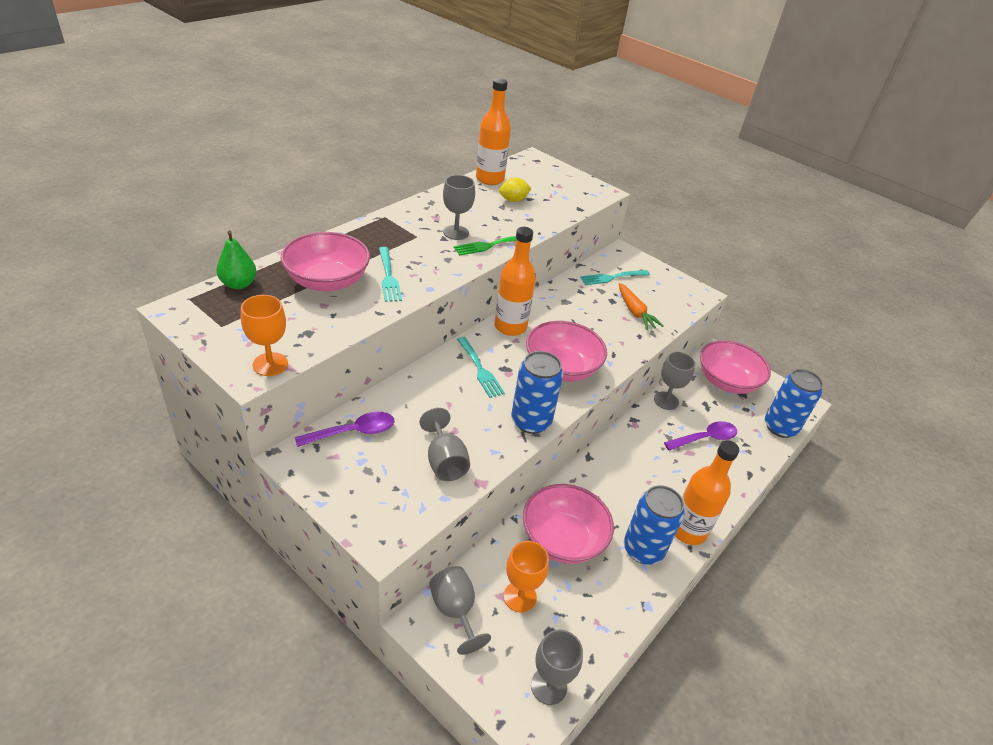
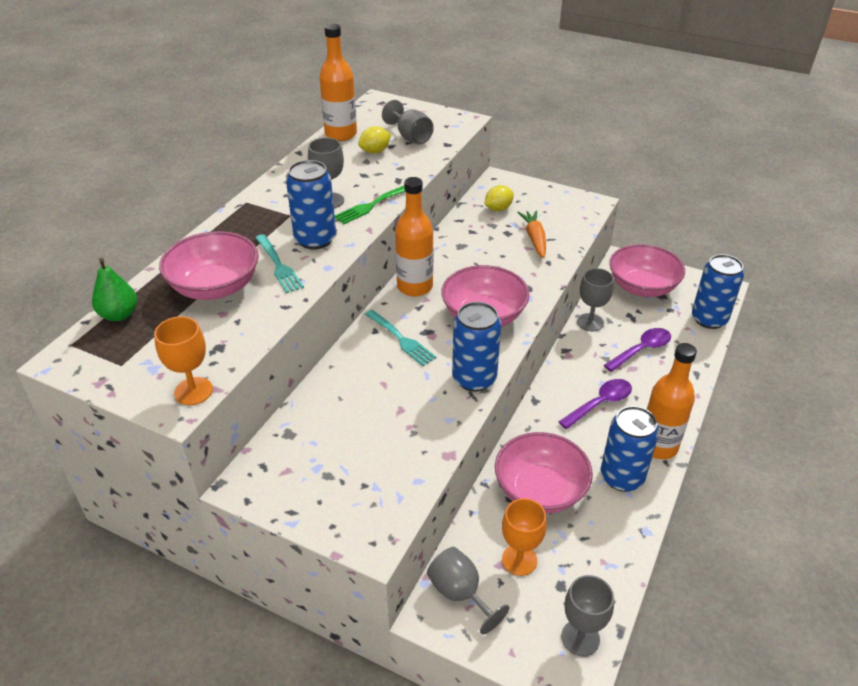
camera: 10 degrees left, 0 degrees up
purple spoon [295,412,394,447] -> purple spoon moved to [558,379,632,429]
grey goblet [420,408,470,481] -> grey goblet moved to [382,100,434,145]
turquoise fork [580,270,650,285] -> yellow lemon [485,185,514,211]
orange carrot [618,283,664,330] -> orange carrot turned 150 degrees counterclockwise [517,210,546,258]
none -> blue can [286,160,336,249]

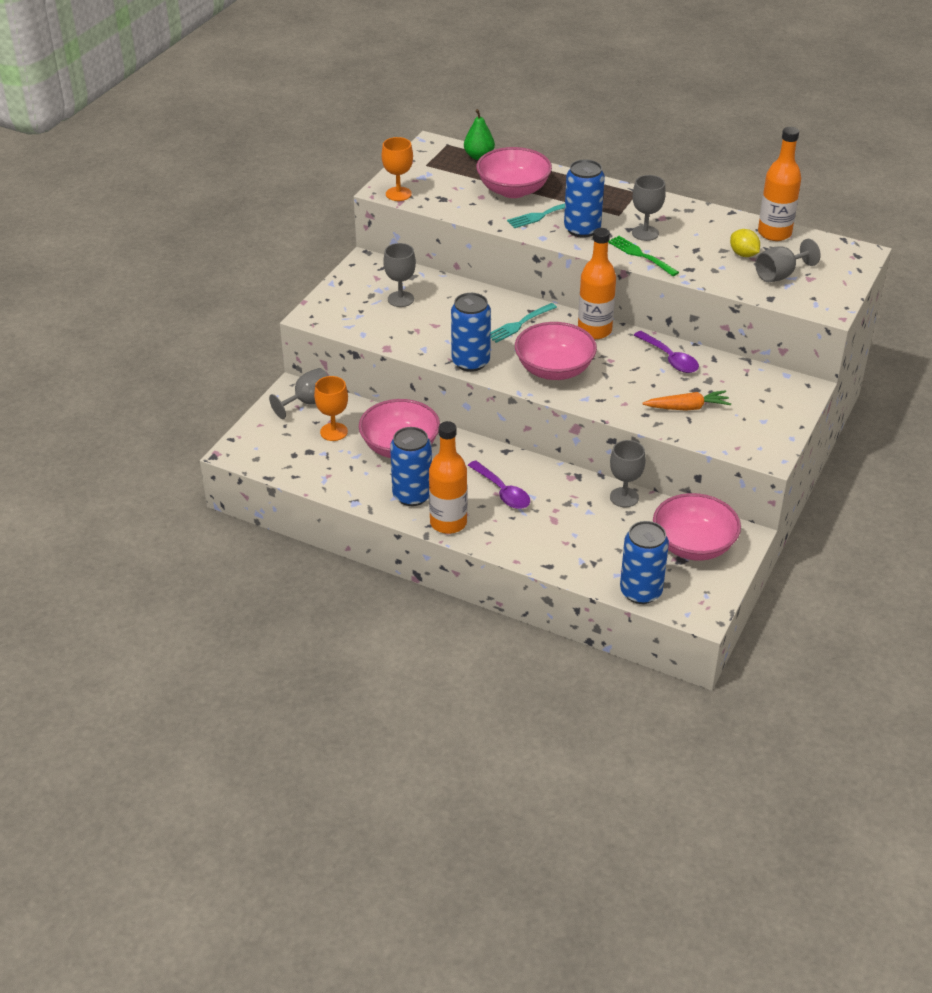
camera: 90 degrees right, 0 degrees up
yellow lemon [485,185,514,211] -> none
grey goblet [561,575,614,657] -> grey goblet moved to [383,243,416,307]
purple spoon [604,328,671,372] -> purple spoon moved to [634,331,699,373]

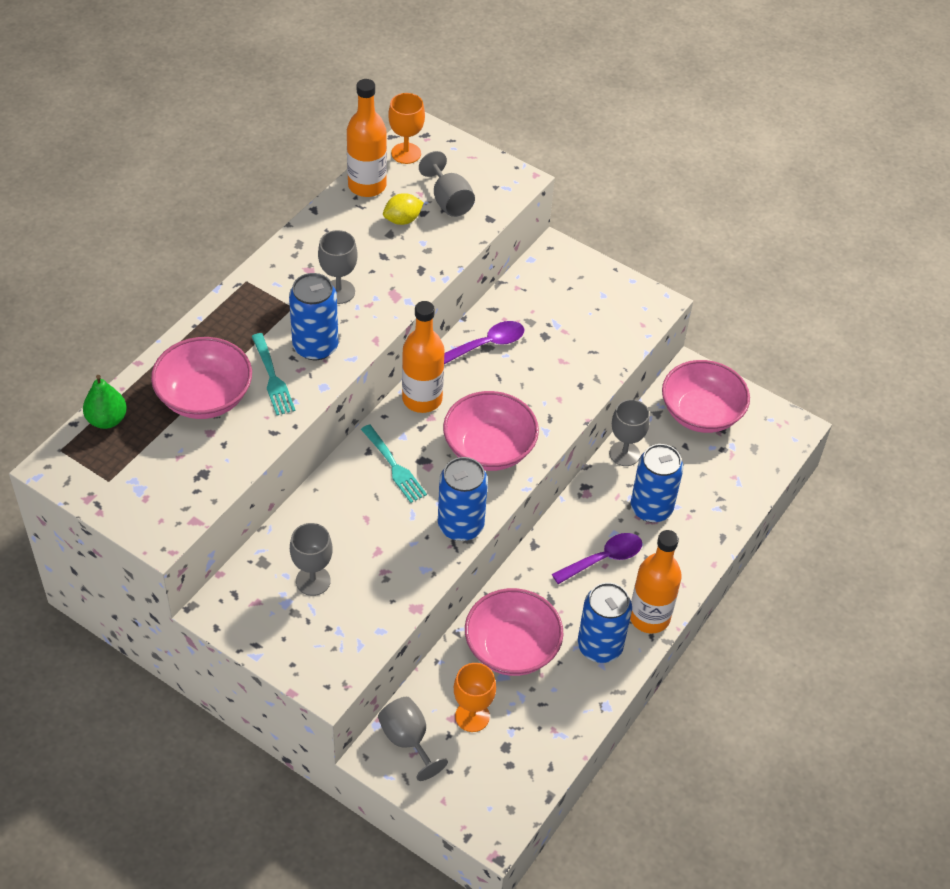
camera: 85 degrees left, 10 degrees up
orange goblet [382,137,413,201] -> orange goblet moved to [388,93,425,164]
green fork [608,236,679,276] -> none
blue can [620,521,669,604] -> blue can moved to [631,444,683,523]
orange carrot [642,390,731,411] -> none

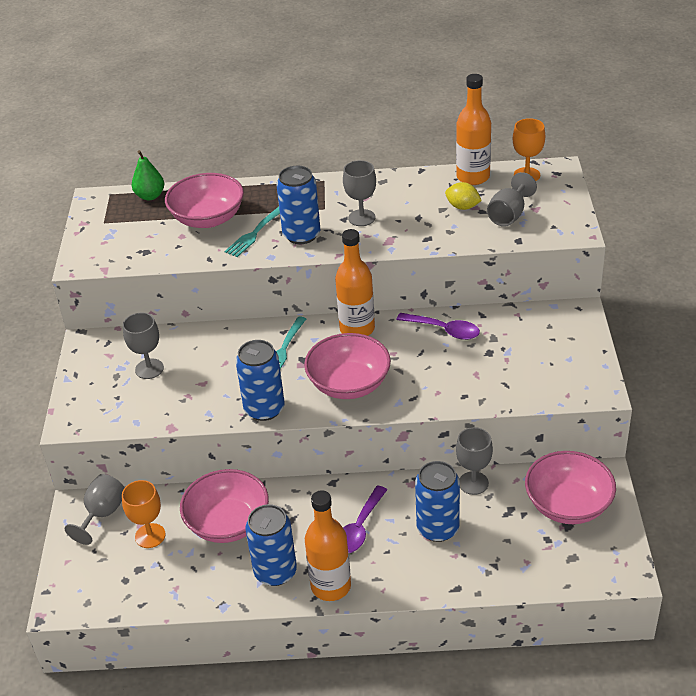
camera: 60 degrees right, 10 degrees down
purple spoon [552,533,642,584] -> purple spoon turned 90 degrees clockwise [343,486,387,553]

